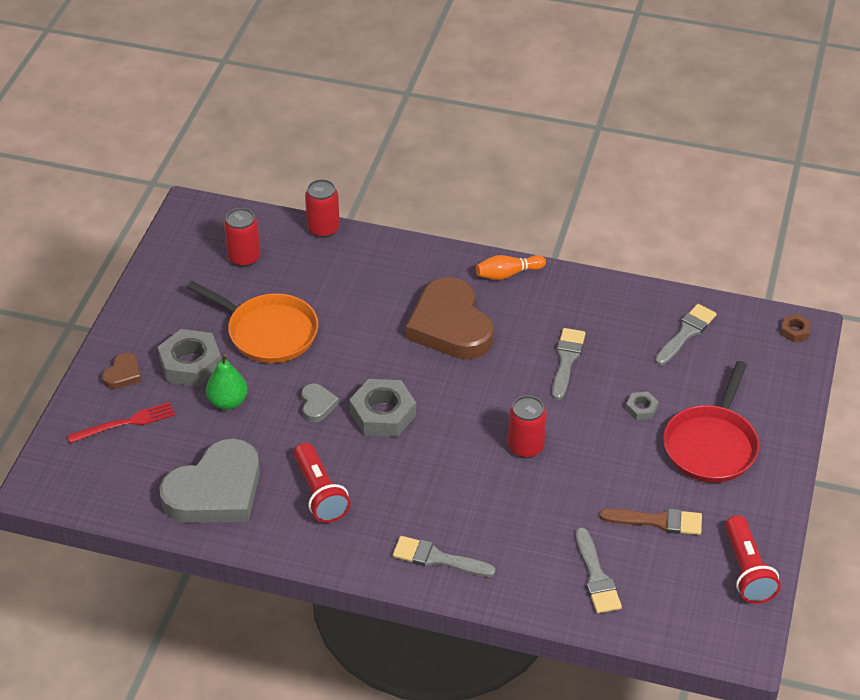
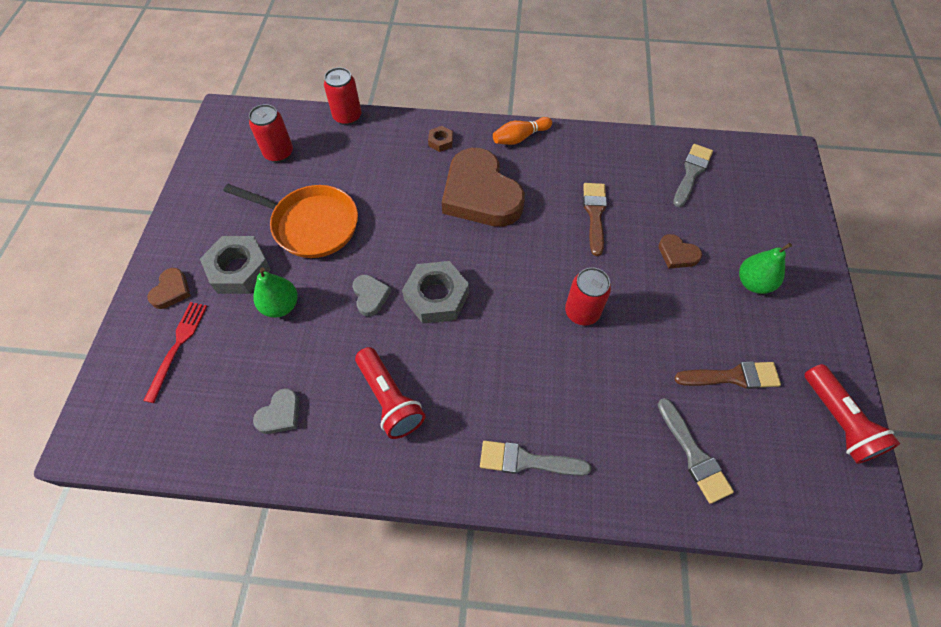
camera: 10 degrees left, 15 degrees up
red fork [67,402,175,443] -> red fork turned 45 degrees counterclockwise [143,302,207,403]
grey heart [159,438,260,523] -> grey heart [253,388,299,434], size x0.43
grey brush [552,328,586,400] -> brown brush [583,183,607,256]
grey nut [626,392,659,420] -> brown heart [658,234,702,269]
red pan [663,361,759,483] -> green pear [739,243,792,294]
brown nut [781,314,811,343] -> brown nut moved to [428,126,453,152]

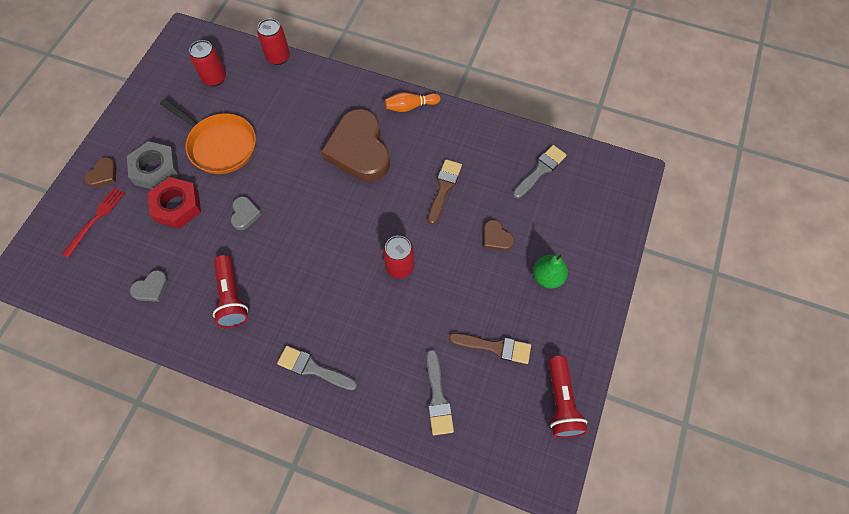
camera: 15 degrees right, 5 degrees up
green pear [253,267,298,318] -> red nut [148,177,201,229]
grey nut [402,261,469,324] -> none
brown nut [428,126,453,152] -> none

